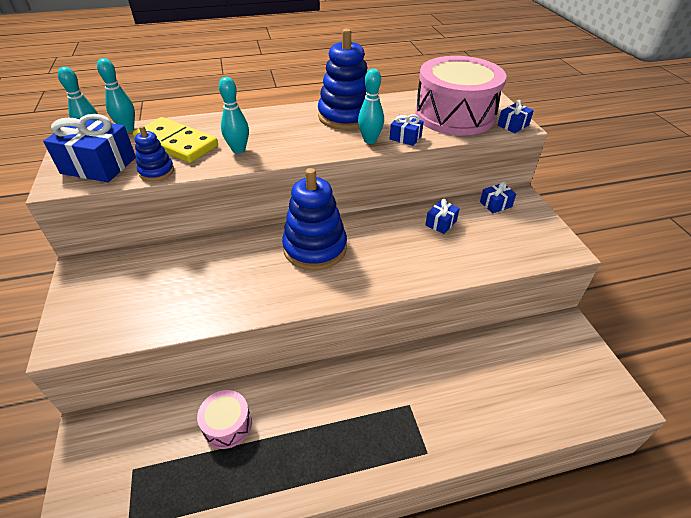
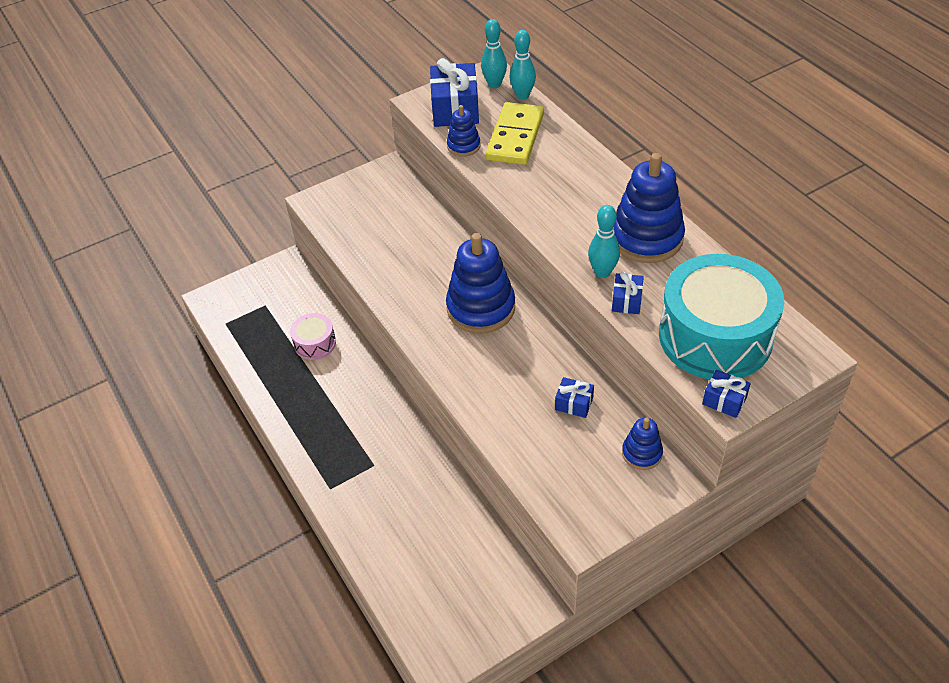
camera: 75 degrees right, 5 degrees up
turquoise bowling pin [219,77,249,154] -> none
pink drum [415,56,506,136] -> turquoise drum [659,254,784,380]
blue gift [480,181,516,213] -> blue stacking toy [622,418,663,470]

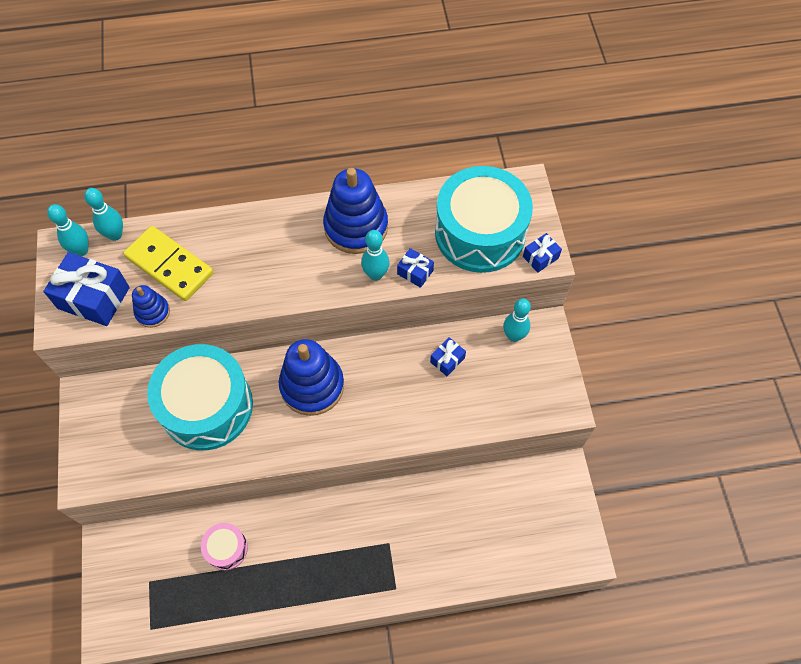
camera: 70 degrees left, 15 degrees up
blue stacking toy [622,418,663,470] -> turquoise bowling pin [503,299,531,342]
none -> turquoise drum [147,344,253,450]

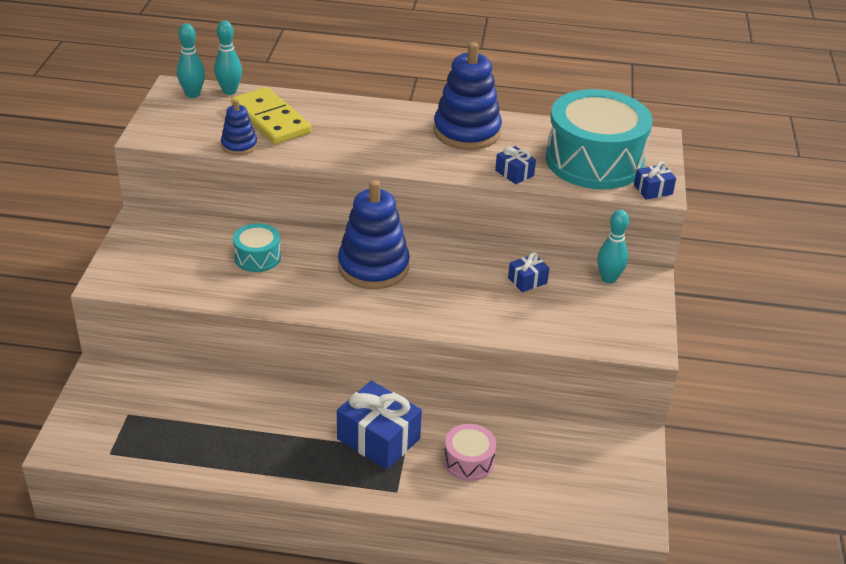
camera: 15 degrees right, 25 degrees down
blue gift [43,252,130,326] -> blue gift moved to [337,381,422,470]
turquoise drum [147,344,253,450] -> turquoise drum [233,223,281,272], size x0.46
pink drum [201,523,248,570] -> pink drum moved to [444,424,496,481]
turquoise bowling pin [361,230,389,281] -> none

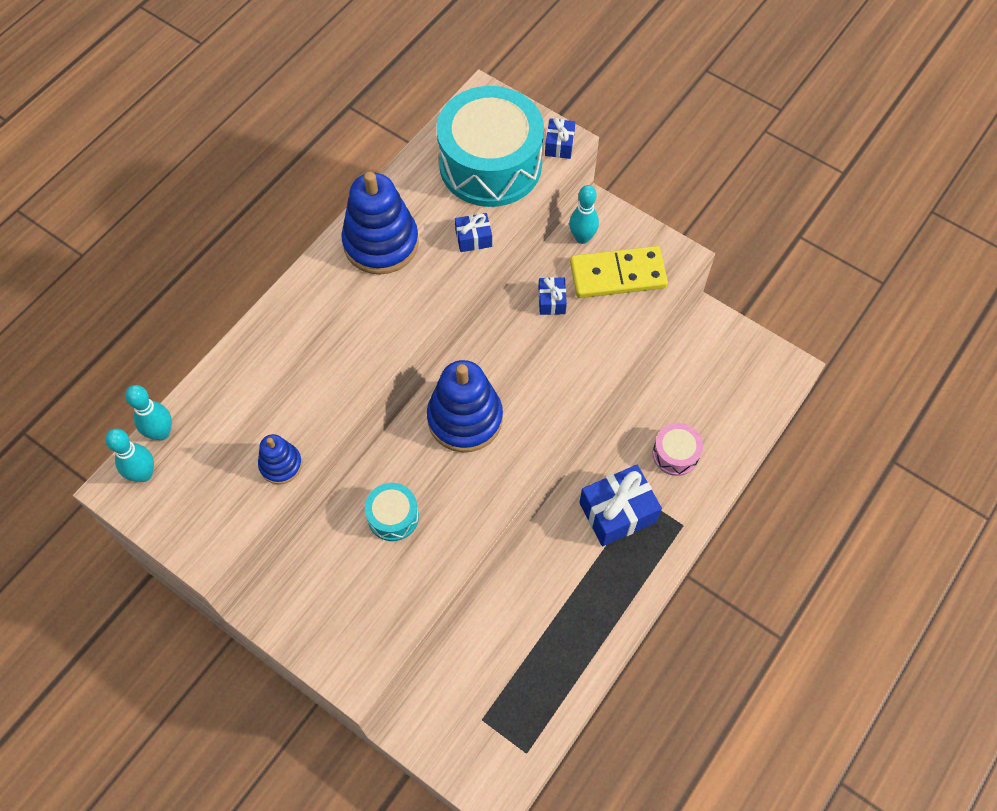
camera: 60 degrees left, 25 degrees up
yellow domino [231,87,311,145] -> yellow domino moved to [570,246,668,298]

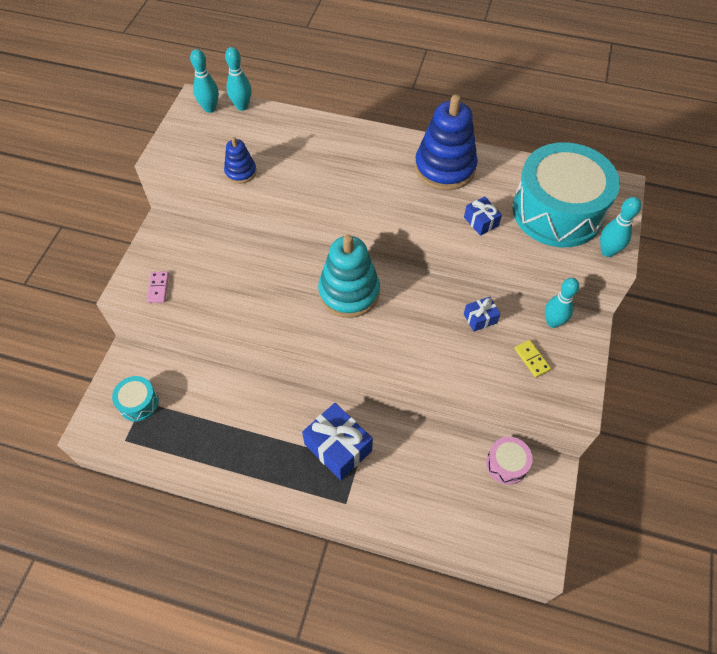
camera: 70 degrees right, 5 degrees down
turquoise drum [365,483,419,541] -> turquoise drum moved to [112,376,159,422]
blue stacking toy [427,360,503,452] -> turquoise stacking toy [318,235,380,318]
blue gift [545,117,575,159] -> turquoise bowling pin [600,197,641,257]
yellow domino [570,246,668,298] -> yellow domino [514,340,551,378], size x0.45
pink drum [653,423,703,476] -> pink drum moved to [486,437,533,485]
none -> pink domino [147,271,169,303]

